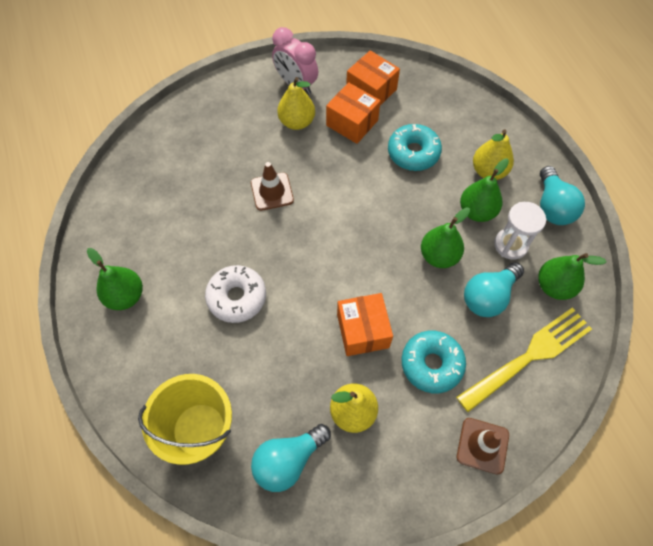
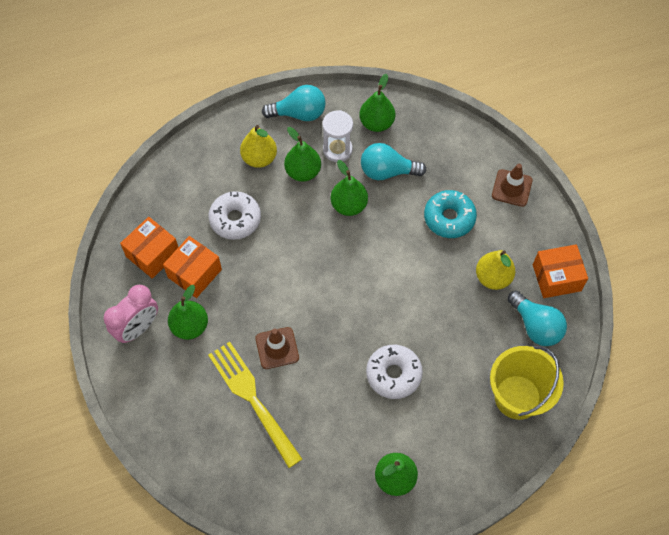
camera: 90 degrees left, 0 degrees up
yellow pear [277,77,315,130] -> green pear [168,285,208,340]
orange box [337,293,393,356] -> orange box moved to [533,244,588,298]
turquoise donut [388,124,442,171] -> white donut [208,191,261,240]
yellow fork [456,307,592,412] -> yellow fork moved to [208,342,302,468]
turquoise light bulb [464,262,524,317] -> turquoise light bulb turned 135 degrees clockwise [361,143,426,180]

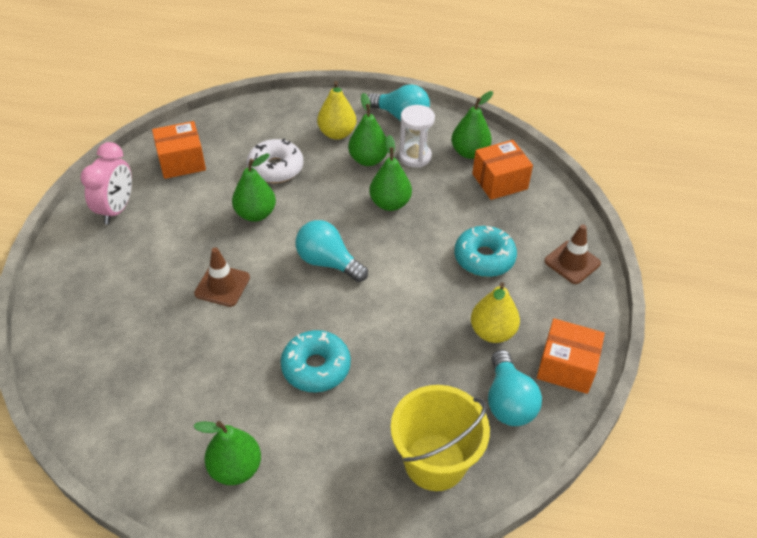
camera: 30 degrees right, 15 degrees down
pink clock [104,285,158,343] -> pink clock turned 60 degrees counterclockwise [80,142,132,225]
orange box [163,236,222,298] -> orange box moved to [472,140,533,200]
green pear [168,285,208,340] -> green pear moved to [232,153,276,222]
yellow fork [208,342,302,468] -> none
turquoise light bulb [361,143,426,180] -> turquoise light bulb moved to [296,220,368,282]
white donut [366,345,423,399] -> turquoise donut [281,330,351,392]

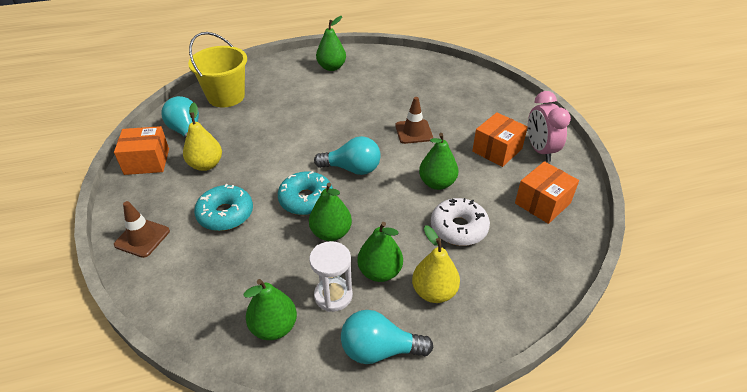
camera: 155 degrees right, 5 degrees down
turquoise donut [281,330,351,392] -> turquoise donut moved to [278,171,333,215]
orange box [472,140,533,200] -> orange box moved to [472,112,528,167]

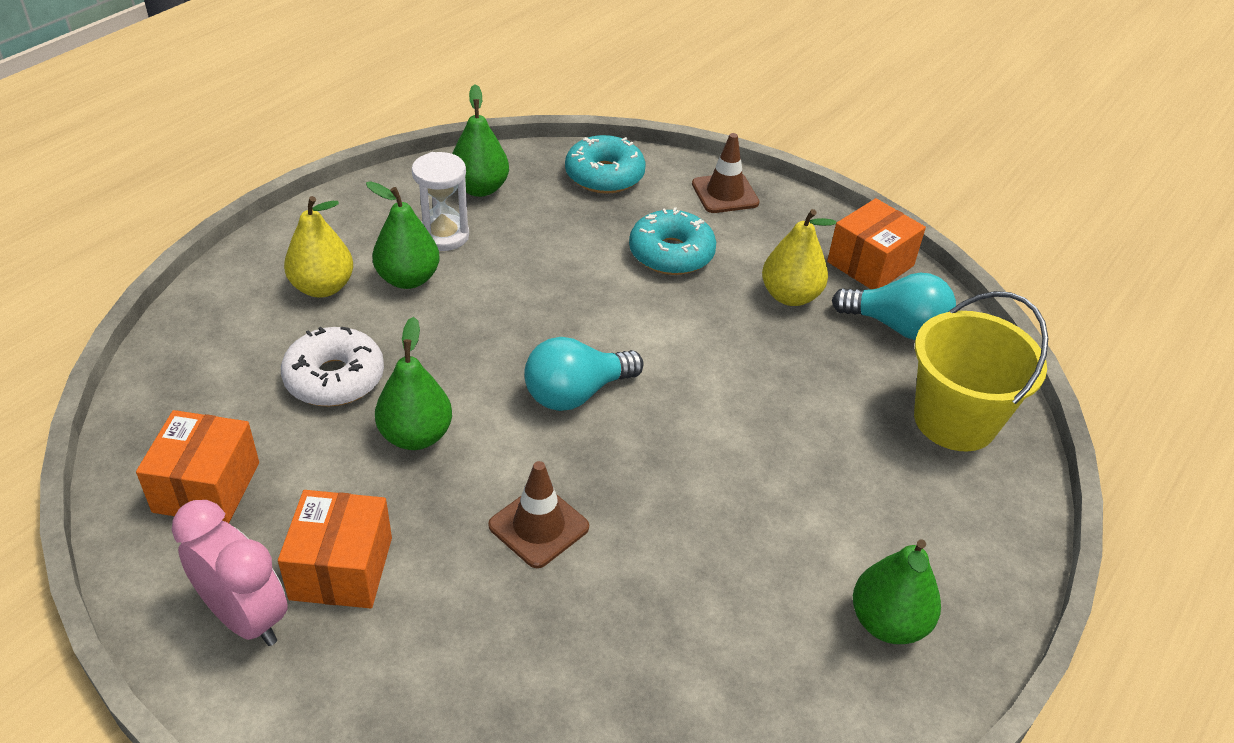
camera: 140 degrees right, 0 degrees up
turquoise donut [278,171,333,215] -> turquoise donut moved to [565,135,646,194]
green pear [309,183,352,241] -> none
turquoise light bulb [341,310,433,364] -> none

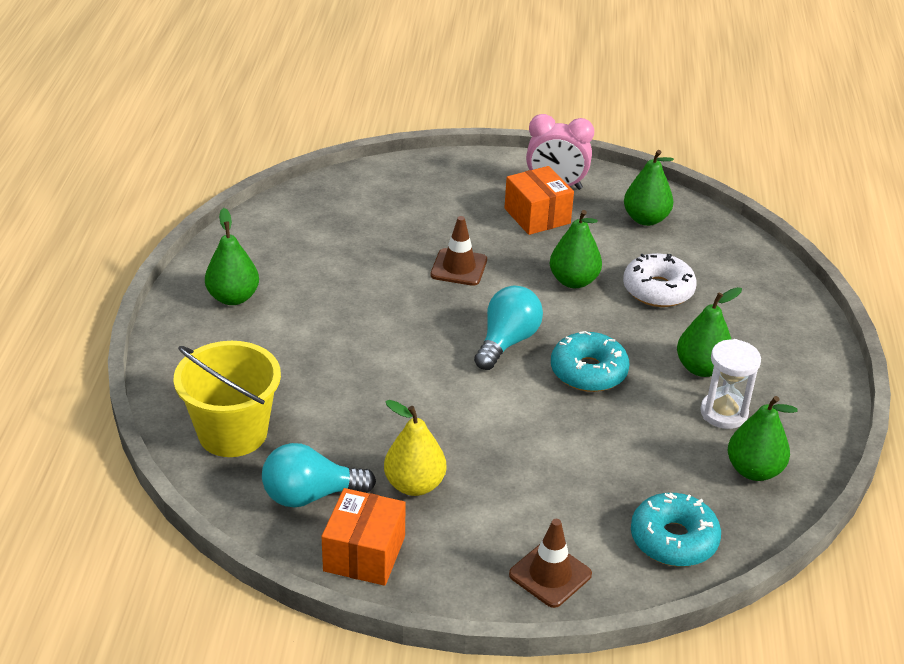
camera: 150 degrees right, 5 degrees down
orange box [136,410,259,523] -> green pear [624,150,674,226]
yellow pear [284,196,353,298] -> none
turquoise donut [629,207,716,275] -> turquoise donut moved to [551,331,630,392]

